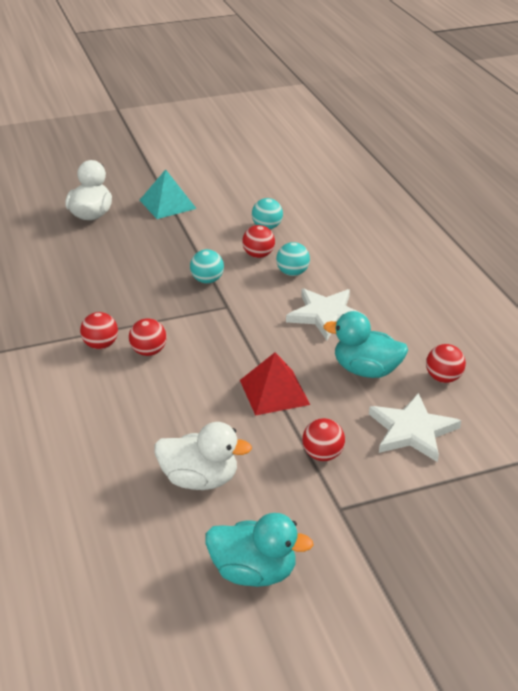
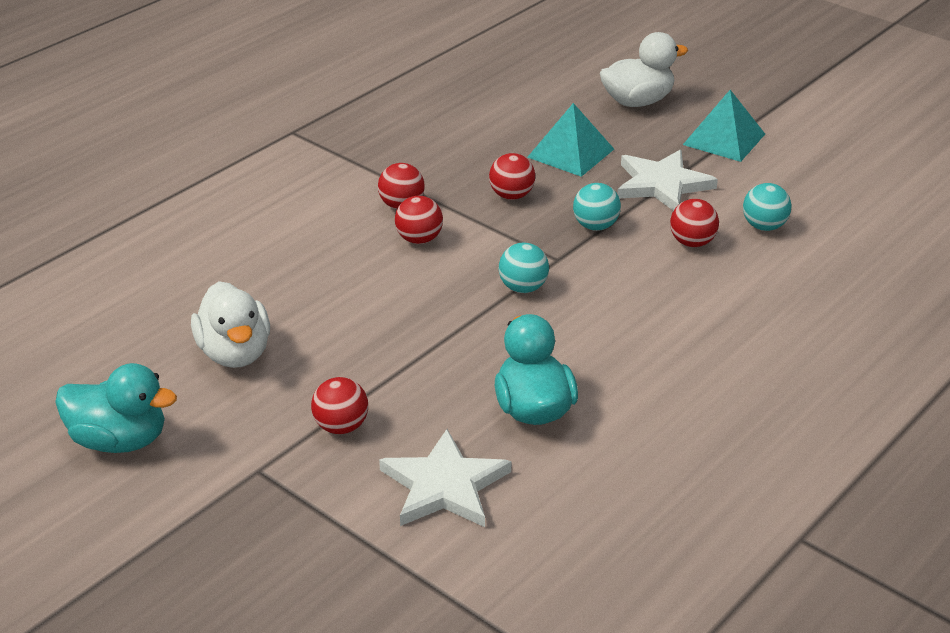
camera: 60 degrees right, 0 degrees up
turquoise duck [205,513,313,587] -> turquoise duck turned 60 degrees counterclockwise [55,363,177,453]
red pyramid [240,352,310,416] -> none
turquoise ball [276,242,310,276] -> turquoise ball moved to [499,243,549,293]
white star [286,289,367,340] -> white star moved to [617,150,718,211]
red ball [426,344,466,383] -> red ball moved to [489,153,535,200]
none -> turquoise pyramid [528,103,614,177]

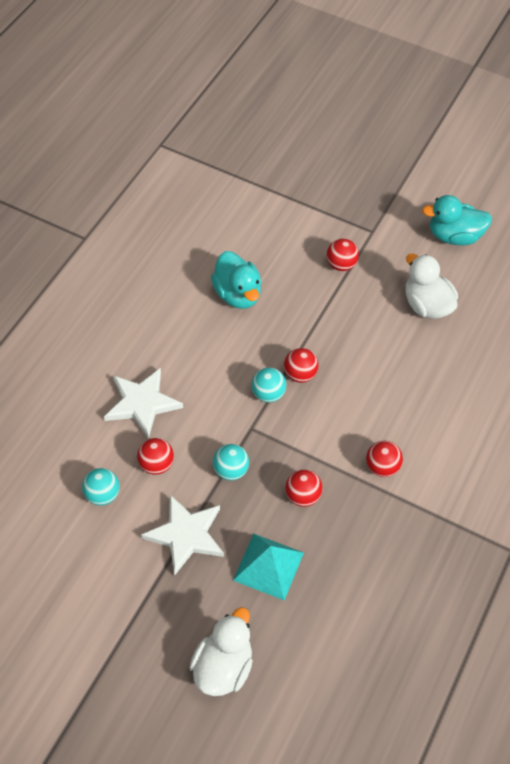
camera: 165 degrees right, 20 degrees up
white star [379,429,511,527] -> white star moved to [104,368,183,439]
red ball [395,196,443,244] -> red ball moved to [284,348,319,383]
white duck [600,32,688,107] -> white duck turned 150 degrees clockwise [189,607,253,696]
turquoise pyramid [683,90,765,162] -> none

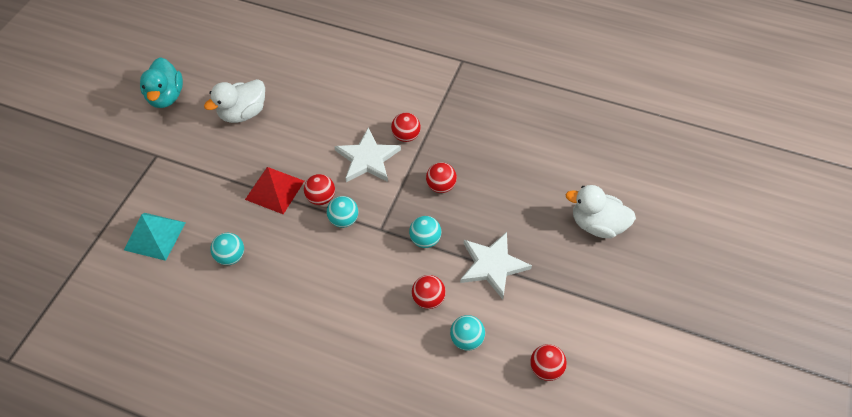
camera: 95 degrees left, 0 degrees up
white star [104,368,183,439] -> white star moved to [335,128,401,182]
turquoise duck [211,251,262,309] -> turquoise ball [210,233,244,265]
turquoise pyramid [233,534,304,601] -> turquoise pyramid moved to [124,213,186,261]
red ball [326,239,359,271] -> red ball moved to [530,344,567,381]
none -> red pyramid [245,167,304,214]

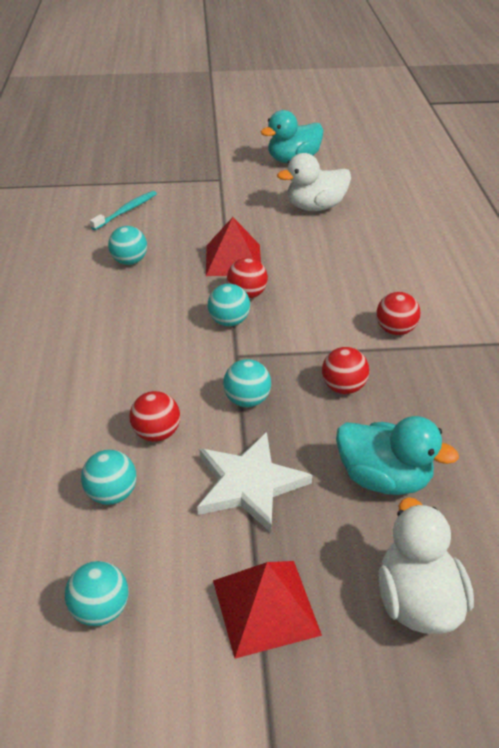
camera: 65 degrees right, 15 degrees down
turquoise pyramid [124,213,186,261] -> turquoise toothbrush [90,191,157,230]
white duck [204,79,265,123] -> white duck turned 45 degrees counterclockwise [277,153,351,211]
white star [335,128,401,182] -> none
red ball [530,344,567,381] -> turquoise ball [65,561,129,626]
none -> red pyramid [213,561,322,659]
none -> turquoise duck [336,416,459,495]

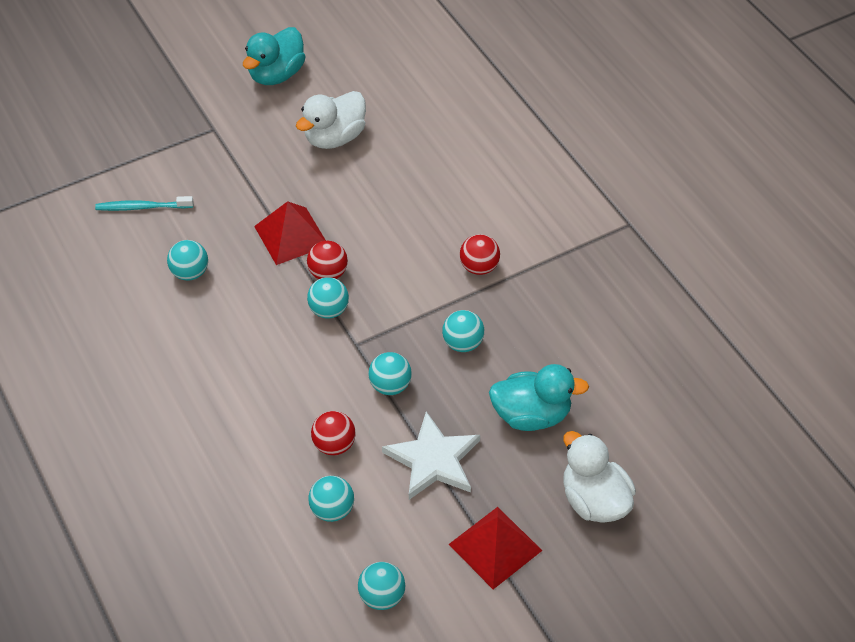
camera: 25 degrees left, 10 degrees up
turquoise toothbrush [90,191,157,230] -> turquoise toothbrush turned 105 degrees counterclockwise [95,196,194,211]
red ball [322,347,369,394] -> turquoise ball [442,310,484,352]

